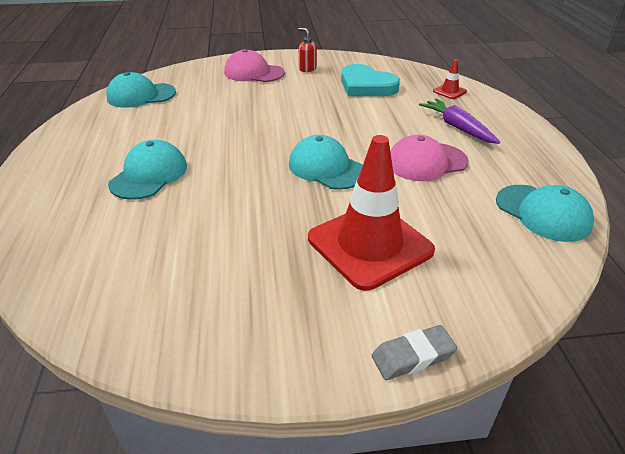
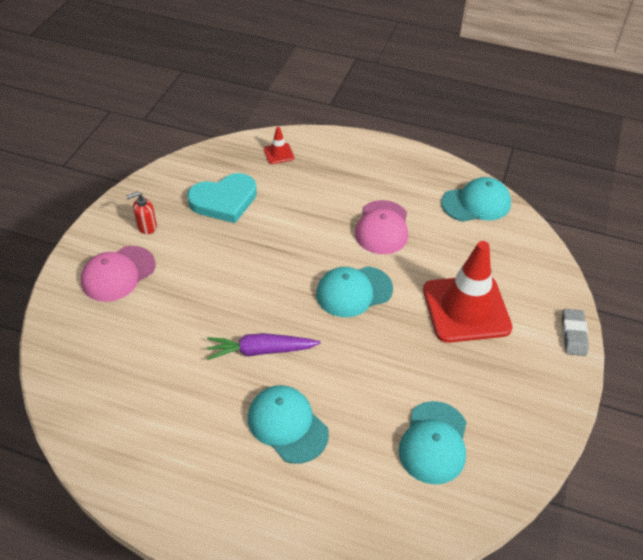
camera: 65 degrees left, 10 degrees up
turquoise cap [106,72,176,108] -> turquoise cap moved to [399,401,467,485]
purple carrot [419,98,500,144] -> purple carrot moved to [207,333,321,360]

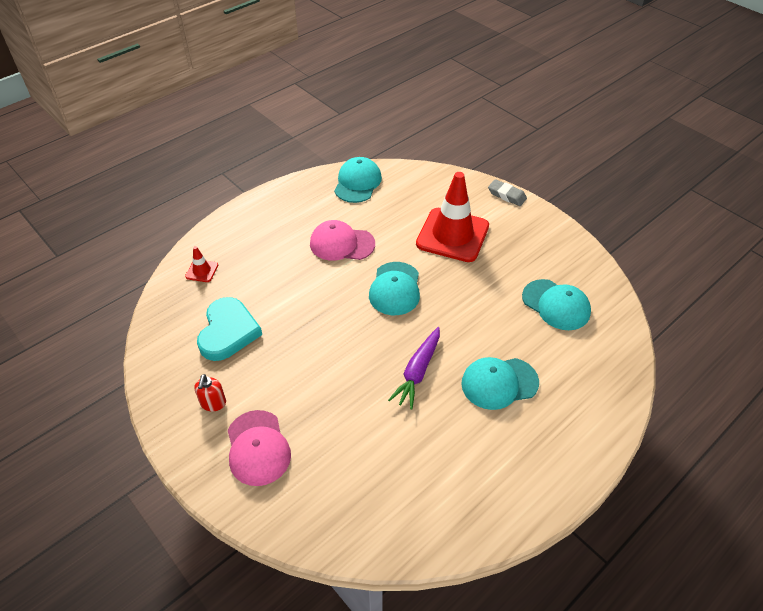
camera: 60 degrees left, 0 degrees up
pink cap [355,200,408,254] -> pink cap turned 150 degrees clockwise [310,220,375,261]

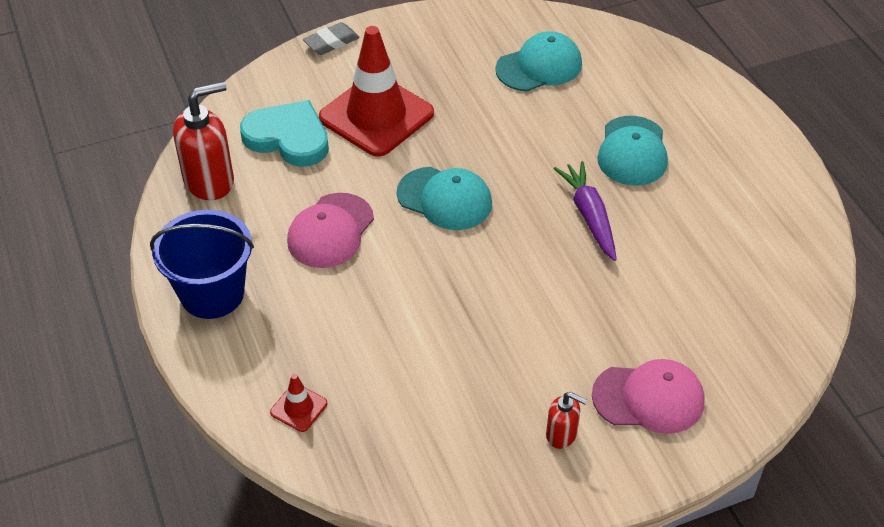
camera: 70 degrees left, 0 degrees up
turquoise heart [197,297,262,361] -> turquoise heart moved to [240,100,329,167]
turquoise cap [334,157,382,203] -> red soap dispenser [173,81,234,200]
purple carrot [388,327,440,410] -> purple carrot turned 150 degrees counterclockwise [554,161,617,261]
none -> blue bucket [150,210,254,319]

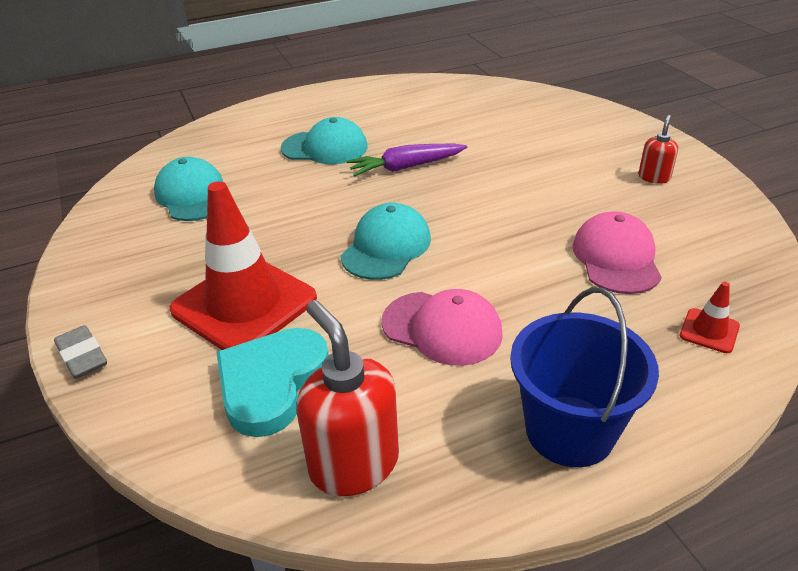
camera: 90 degrees left, 10 degrees down
pink cap [592,359,704,434] -> pink cap moved to [573,211,662,294]

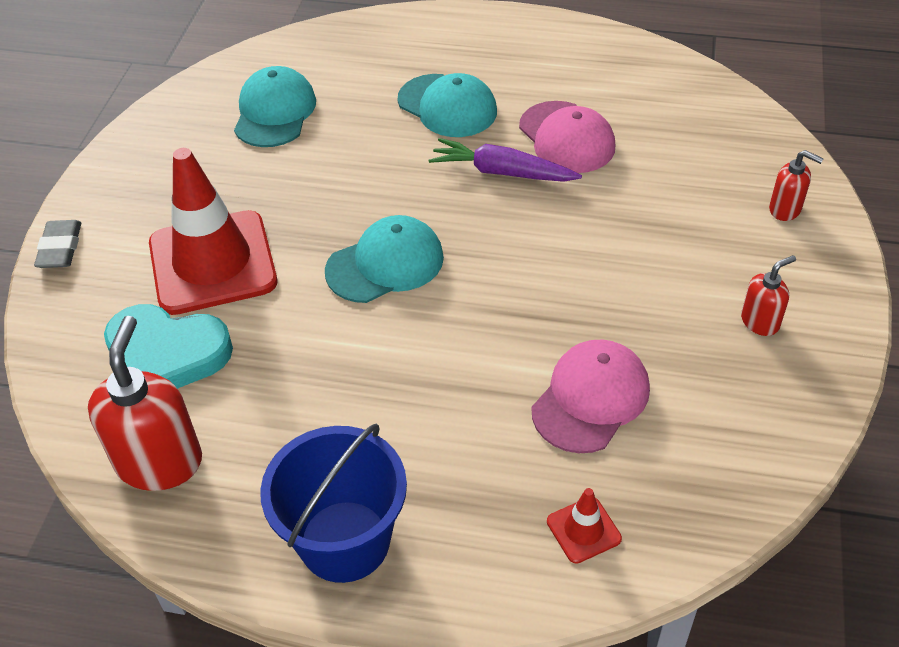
camera: 35 degrees right, 10 degrees up
turquoise heart [216,328,329,437] -> turquoise heart turned 135 degrees counterclockwise [104,304,233,389]
pink cap [382,289,503,366] -> pink cap moved to [519,101,615,173]
none -> red soap dispenser [769,150,824,221]

